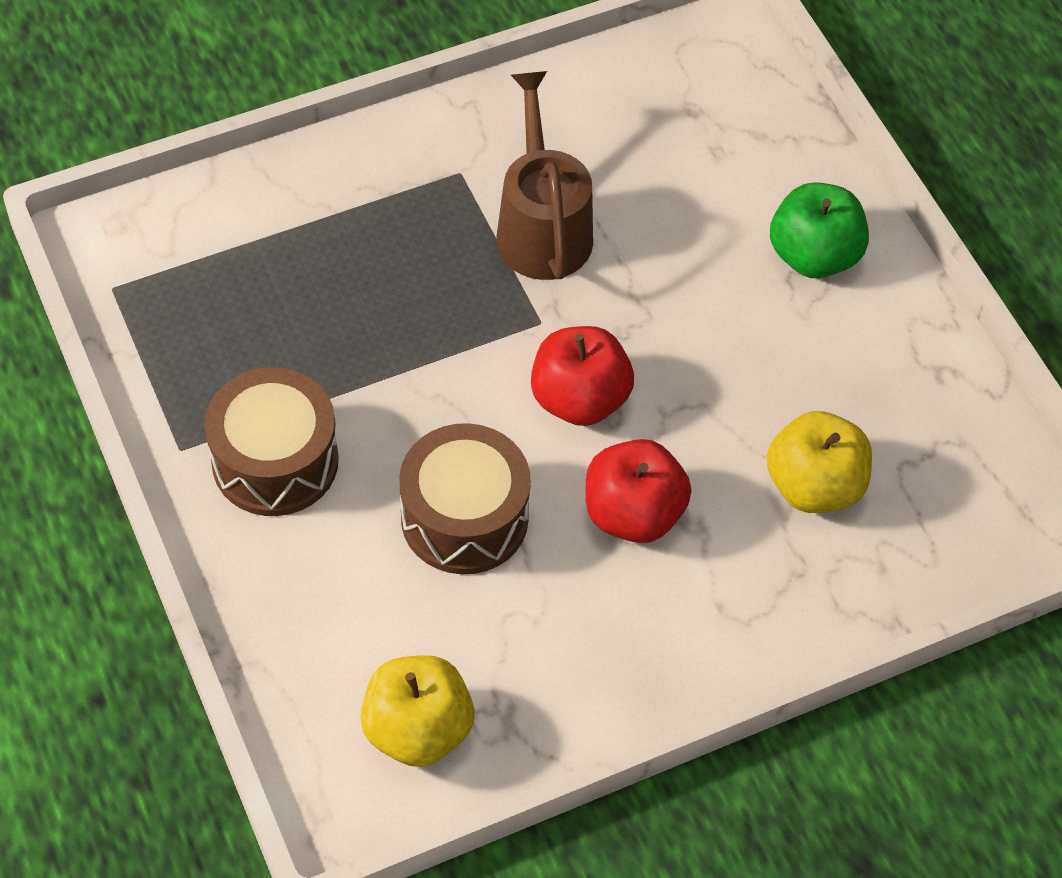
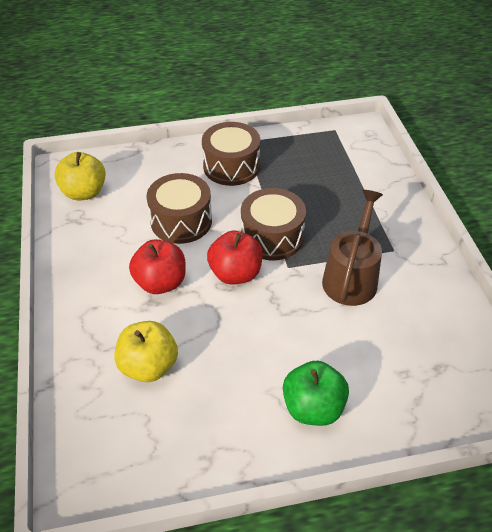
camera: 105 degrees right, 10 degrees down
brown watering can [496,71,593,280] -> brown watering can turned 75 degrees counterclockwise [322,190,383,306]
none -> brown drum [241,188,306,260]

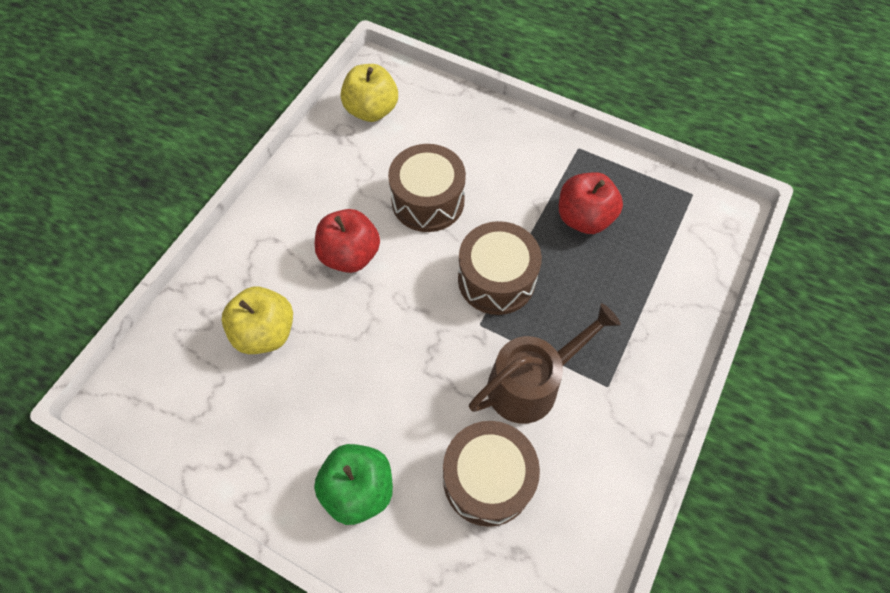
camera: 40 degrees right, 15 degrees up
brown drum [202,122,260,186] -> brown drum moved to [443,421,540,527]
red apple [207,231,263,285] -> red apple moved to [559,172,623,234]

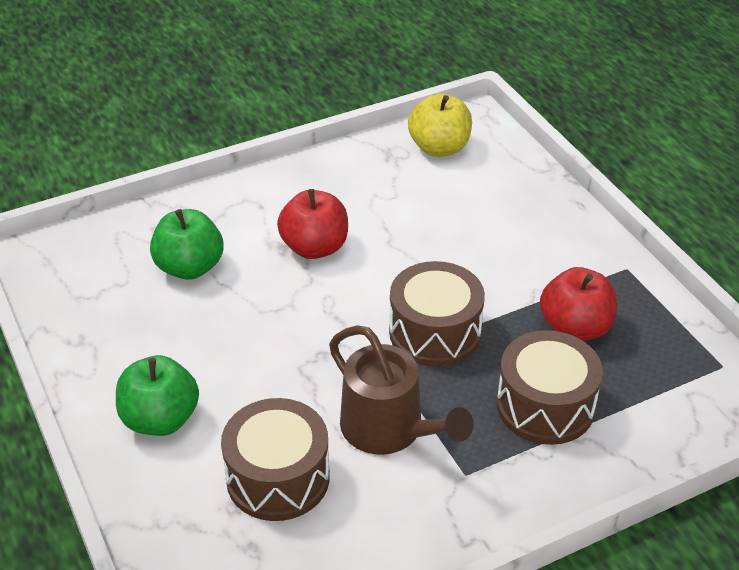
camera: 35 degrees right, 20 degrees down
yellow apple [221,287,293,354] -> green apple [150,209,224,280]
brown drum [388,144,466,232] -> brown drum moved to [497,330,603,445]
brown watering can [469,303,621,424] -> brown watering can turned 45 degrees clockwise [329,325,474,455]

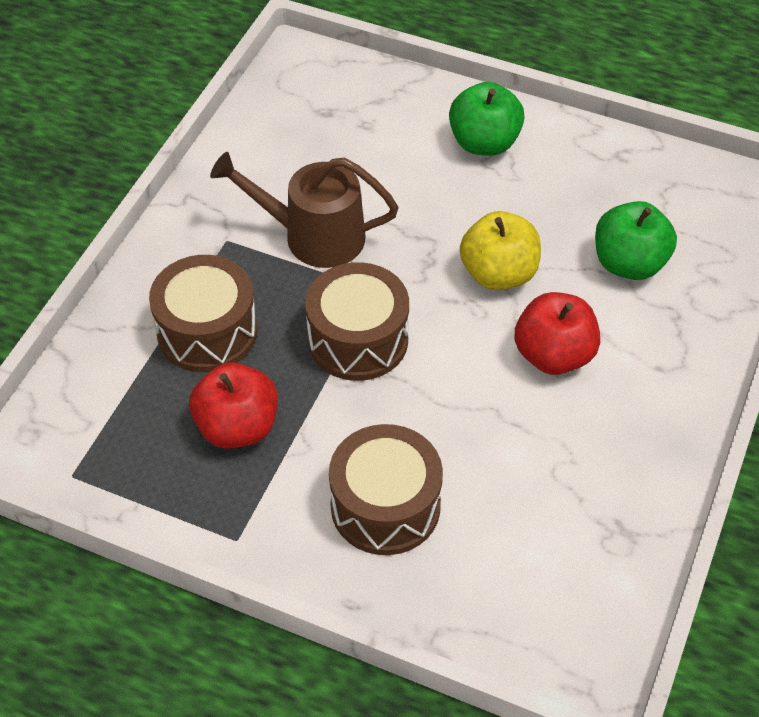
camera: 140 degrees right, 10 degrees up
brown drum [221,398,330,521] -> brown drum moved to [329,424,443,555]
yellow apple [408,93,472,157] -> yellow apple moved to [460,211,541,290]

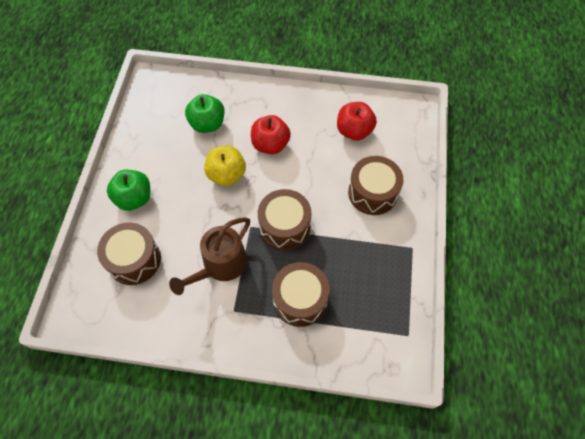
camera: 105 degrees left, 10 degrees up
red apple [189,363,278,449] -> red apple moved to [337,102,377,141]
brown watering can [210,152,399,268] -> brown watering can turned 45 degrees clockwise [169,217,250,295]
none -> brown drum [97,222,161,285]

